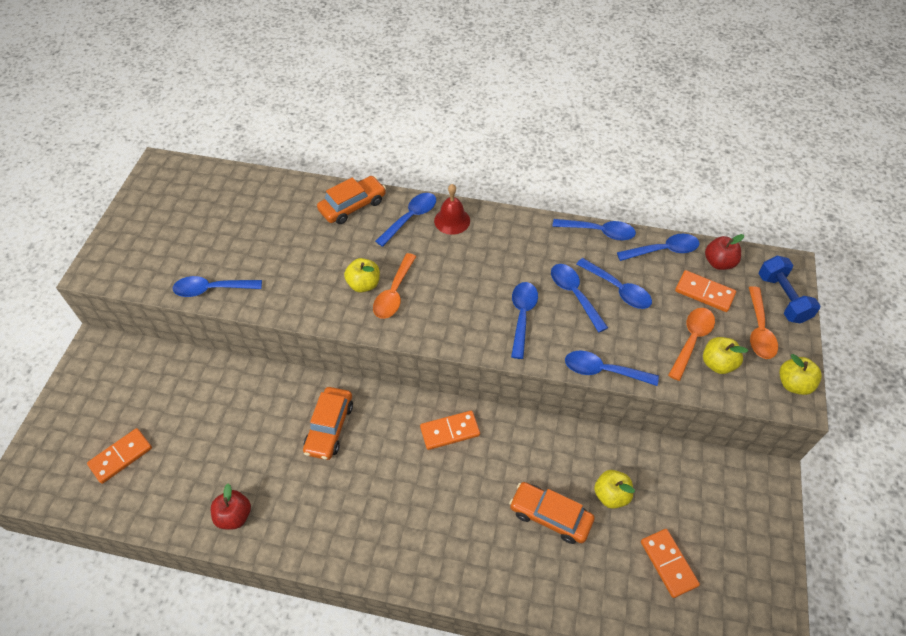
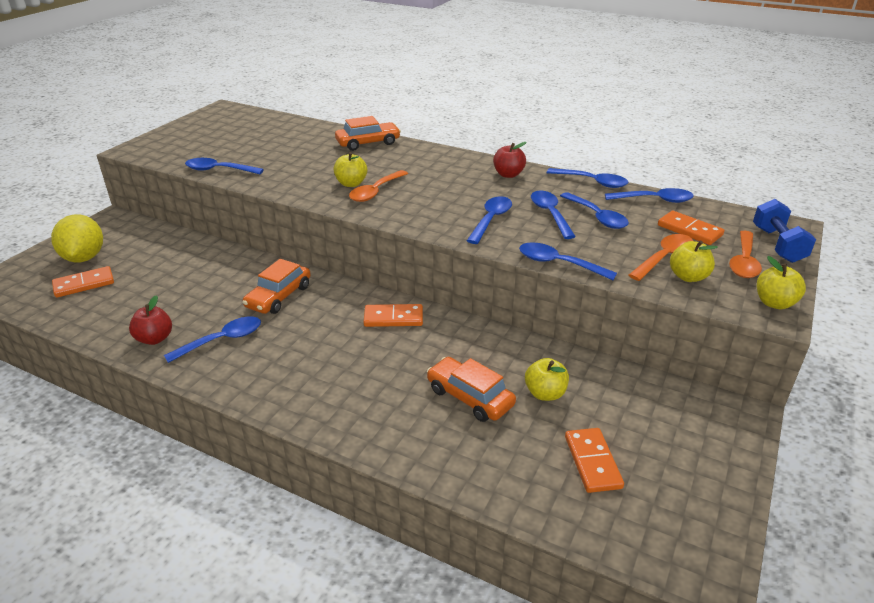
camera: 15 degrees right, 20 degrees down
blue spoon [375,193,436,247] -> blue spoon moved to [164,316,261,363]
red bell [434,184,470,235] -> none
red apple [705,234,744,270] -> red apple moved to [493,142,527,178]
none -> yellow lemon [51,215,103,262]

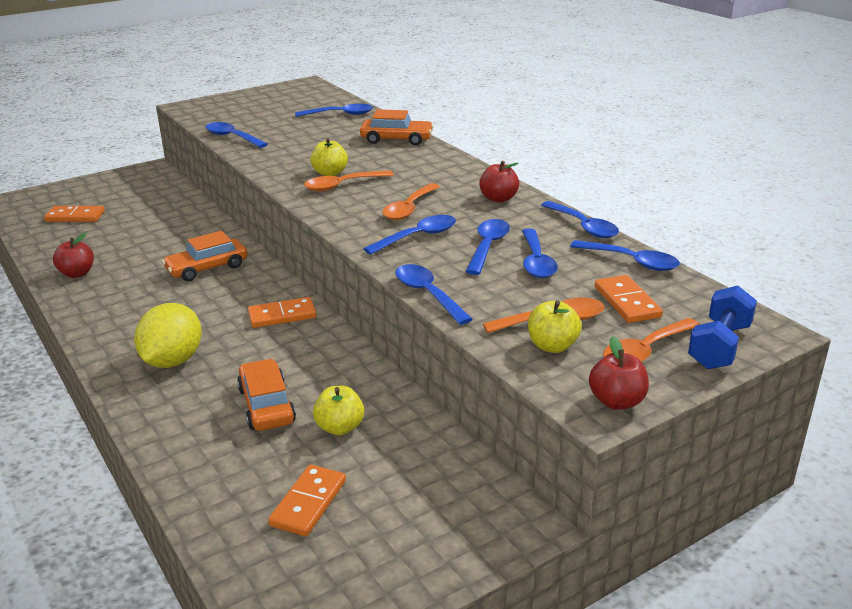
camera: 30 degrees right, 5 degrees down
yellow lemon [51,215,103,262] -> yellow lemon moved to [134,303,202,368]
blue spoon [164,316,261,363] -> blue spoon moved to [295,104,373,117]
orange domino [363,304,423,327] -> orange domino turned 45 degrees counterclockwise [248,297,316,328]
yellow apple [757,256,806,309] -> red apple [589,336,649,410]
none -> orange spoon [382,183,440,220]

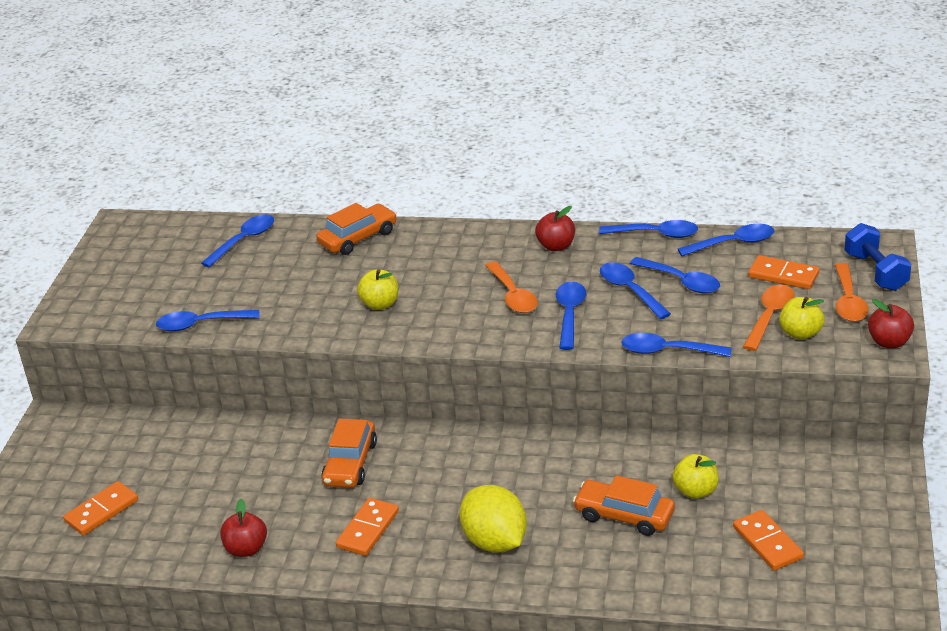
camera: 45 degrees left, 5 degrees up
orange domino [248,297,316,328] -> orange domino moved to [336,498,399,556]
orange spoon [304,170,394,191] -> none

